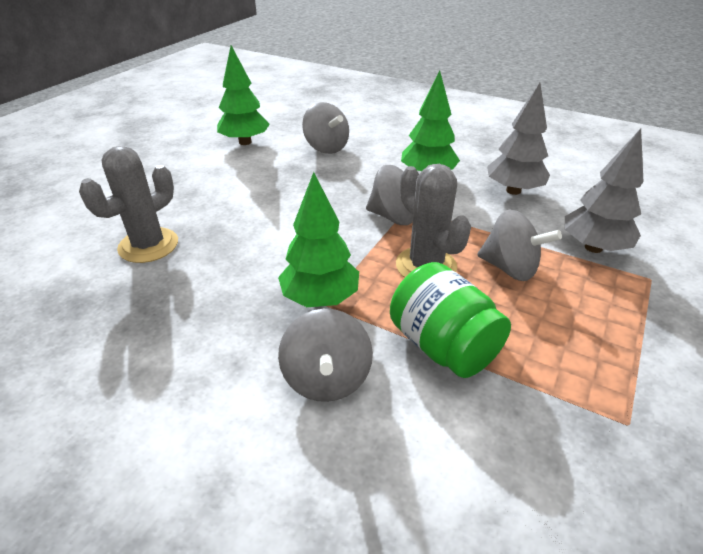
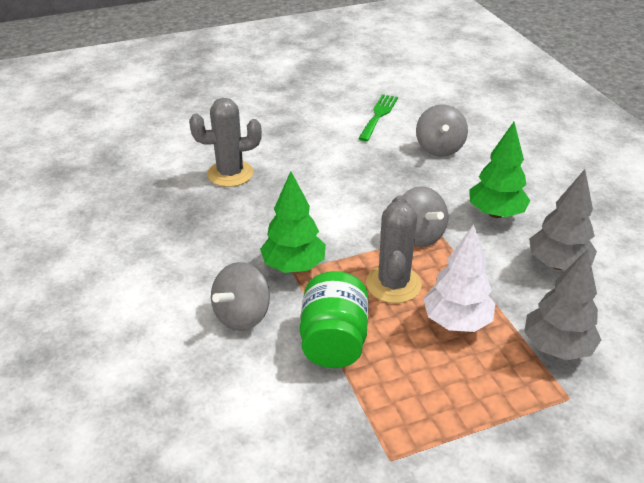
camera: 40 degrees right, 0 degrees up
green tree [217,45,270,145] -> green fork [358,94,398,141]
grey spinning top [477,209,562,281] -> white tree [423,224,495,332]

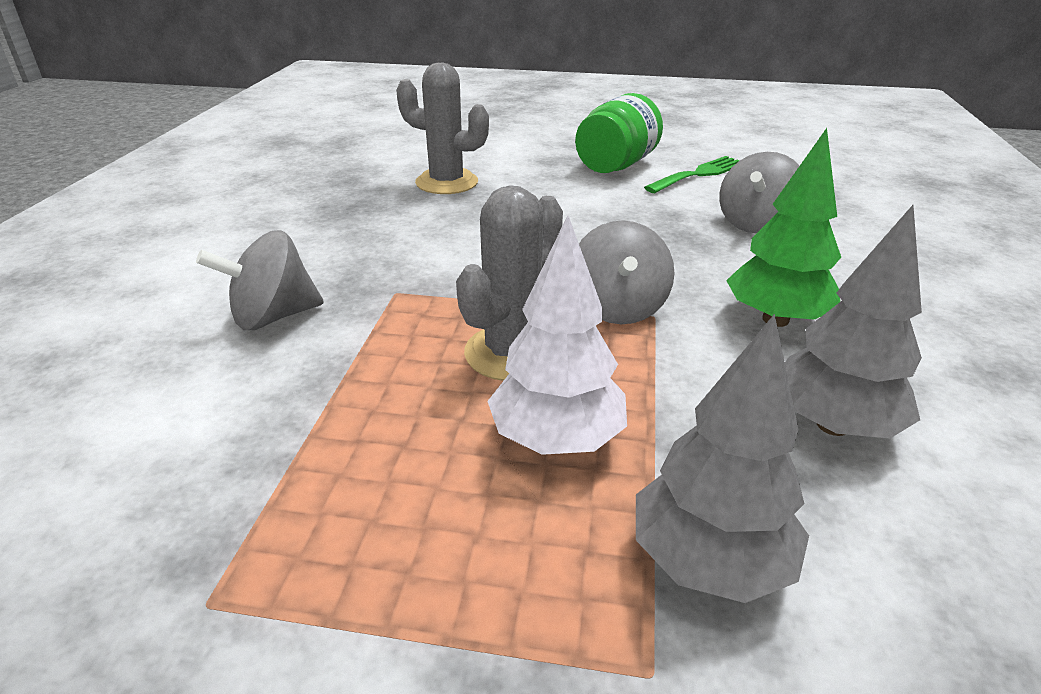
camera: 30 degrees right, 5 degrees down
green tree [260,171,326,273] -> none
green jar [300,271,369,368] -> green jar moved to [575,93,663,173]

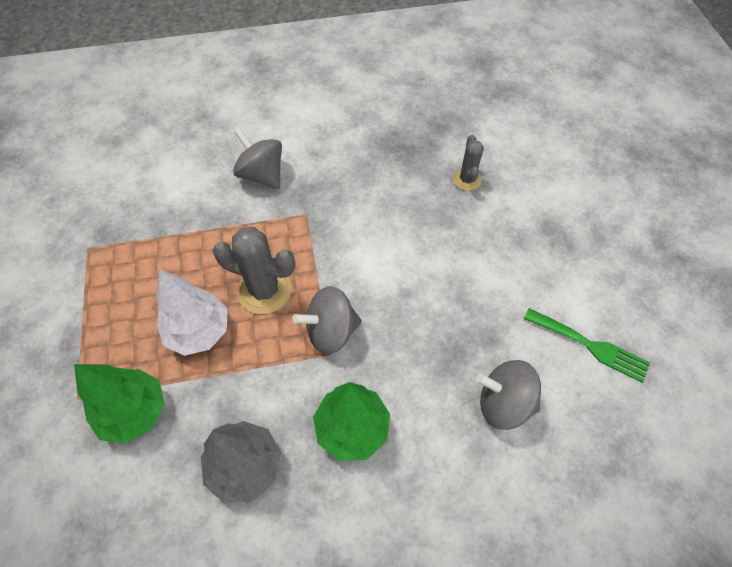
camera: 70 degrees right, 25 degrees up
grey cactus [396,63,489,194] -> grey cactus [453,135,484,191], size x0.59
green jar [575,93,663,173] -> none
grey tree [636,314,809,603] -> green tree [74,364,165,444]

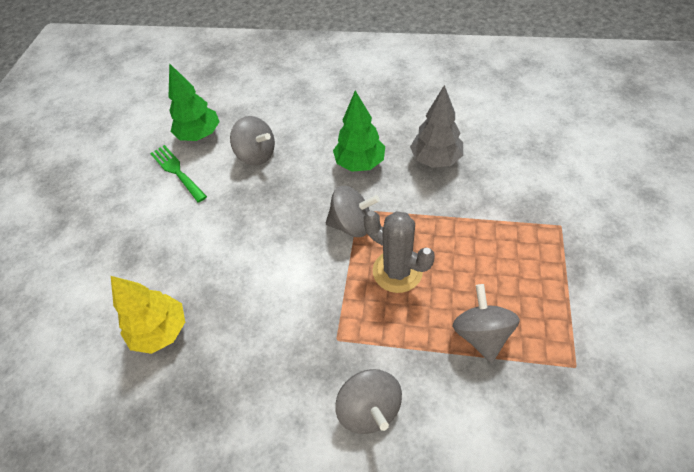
camera: 155 degrees left, 5 degrees down
green tree [74,364,165,444] -> green tree moved to [169,63,220,141]
white tree [156,269,228,356] -> none
grey cactus [453,135,484,191] -> yellow tree [111,276,185,354]
none -> grey spinning top [452,284,520,363]

